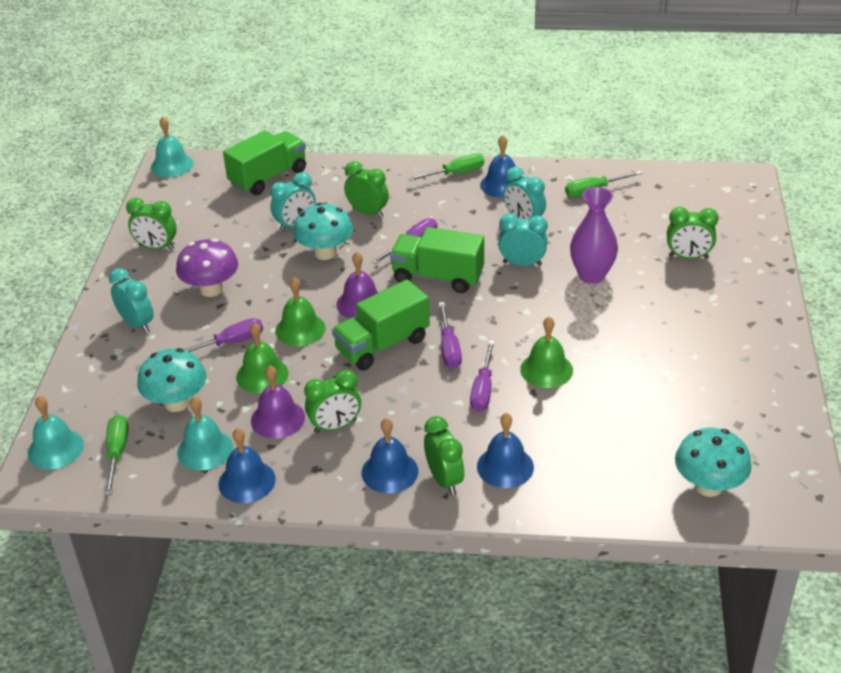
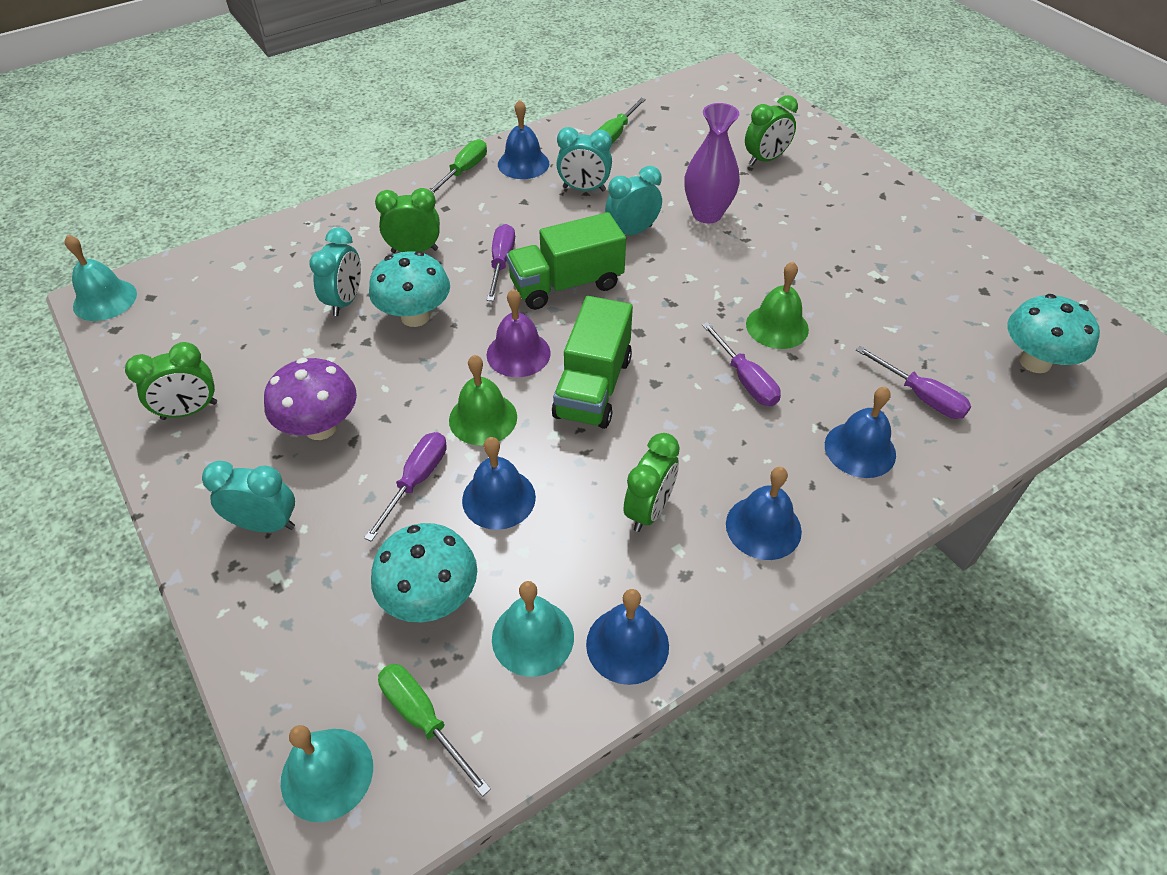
camera: 40 degrees left, 10 degrees up
green truck [223,130,306,195] -> none
green bell [236,322,289,393] -> blue bell [462,437,536,530]
purple bell [251,366,305,439] -> none
green clock [424,416,464,495] -> none
purple screwdriver [439,302,462,369] -> purple screwdriver moved to [856,346,971,419]

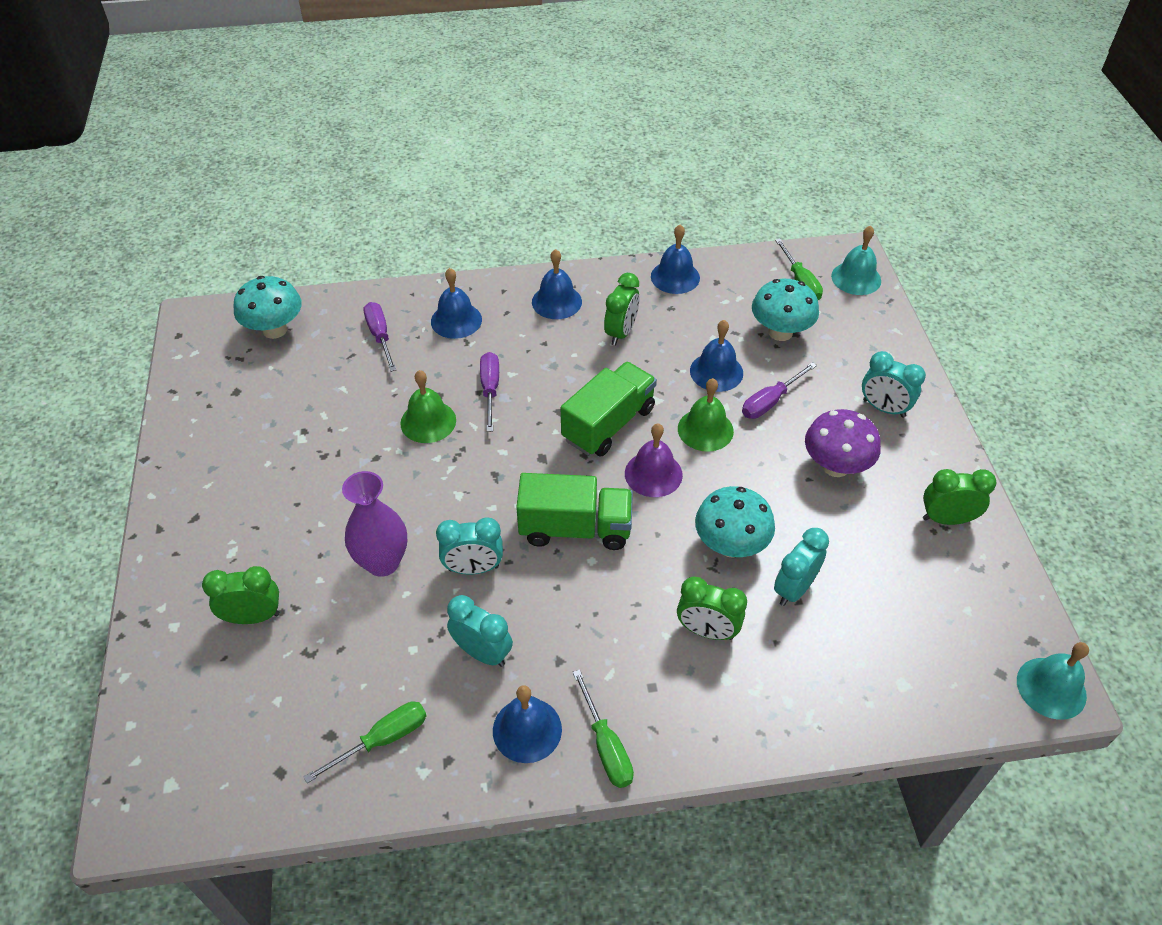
camera: 155 degrees left, 0 degrees up
green screwdriver [430,139,487,194] -> green screwdriver turned 75 degrees counterclockwise [573,669,634,788]
purple screwdriver [487,224,515,301] -> none
turquoise bell [492,581,574,677] -> none
green clock [624,433,680,532] -> green clock turned 150 degrees clockwise [604,273,639,346]

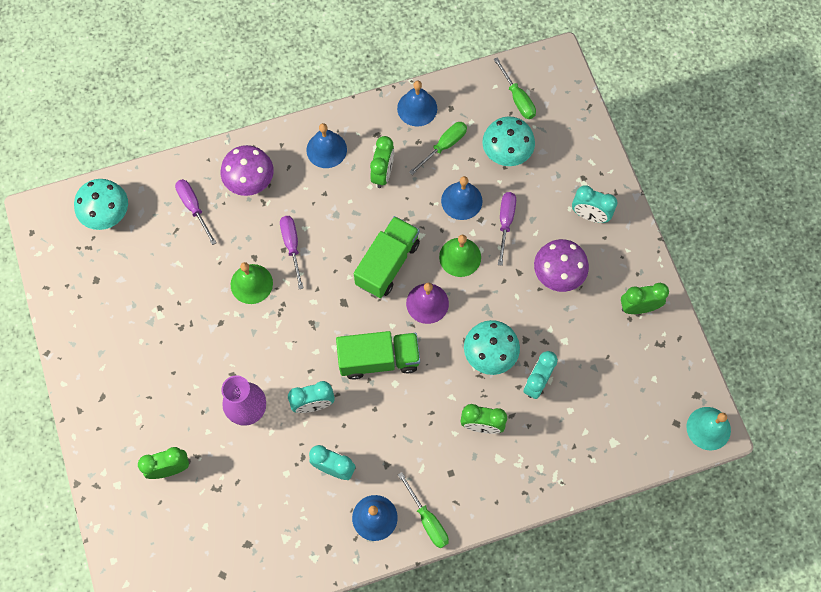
camera: 10 degrees left, 20 degrees up
green screwdriver [303,702,427,783] -> green screwdriver moved to [409,122,467,175]
blue bell [431,268,482,339] -> purple mushroom [221,145,274,196]
purple screwdriver [742,362,817,419] -> purple screwdriver turned 150 degrees clockwise [498,192,516,266]
turquoise bell [831,226,881,295] -> none

